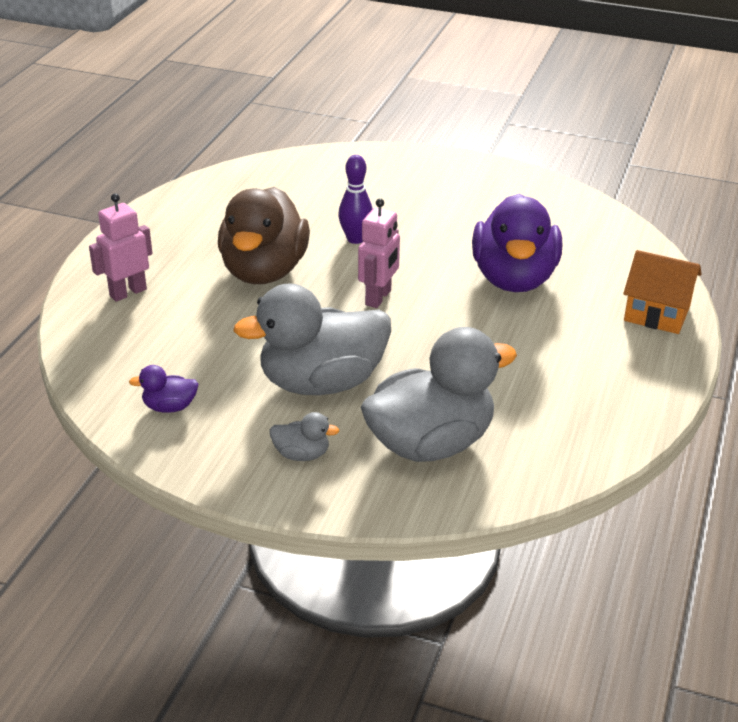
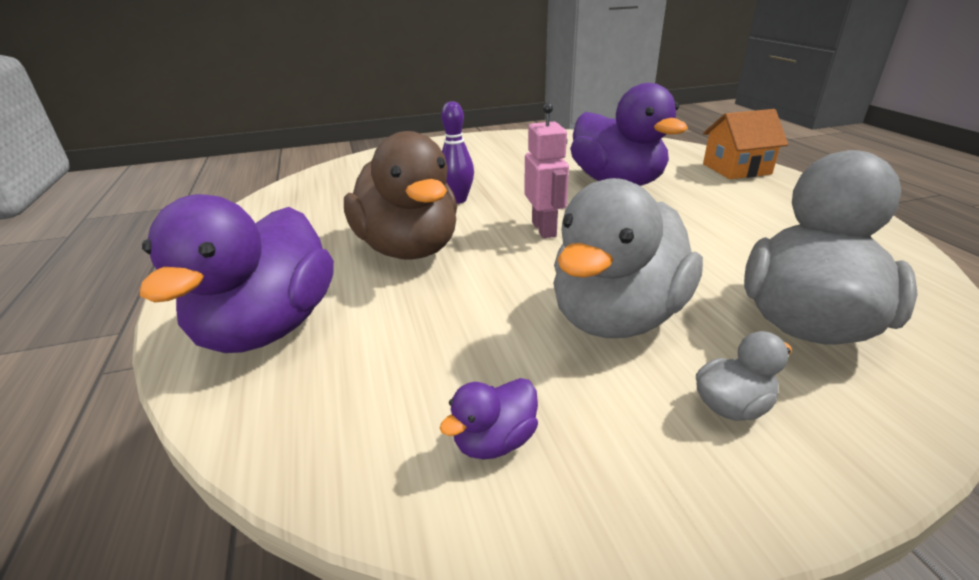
camera: 35 degrees left, 5 degrees down
pink robot [89,193,152,302] -> purple duck [140,194,334,353]

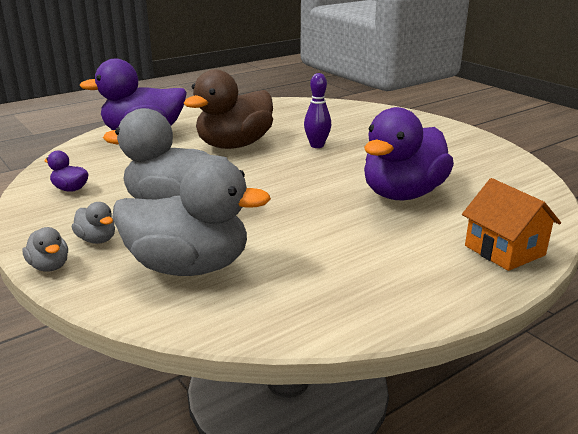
camera: 70 degrees right, 5 degrees down
pink robot [524,103,569,238] -> none
none -> grey duck [23,227,68,271]

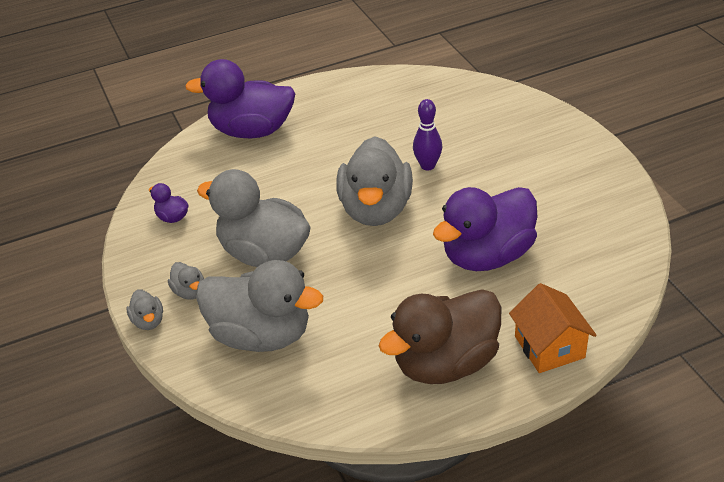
camera: 15 degrees right, 15 degrees up
brown duck [184,70,273,149] -> brown duck moved to [378,289,501,384]
none -> grey duck [336,136,413,226]

